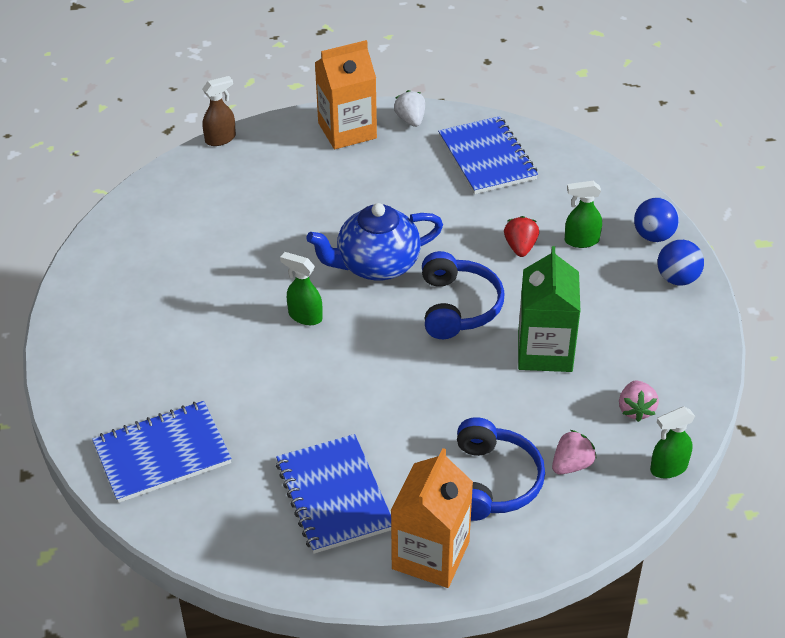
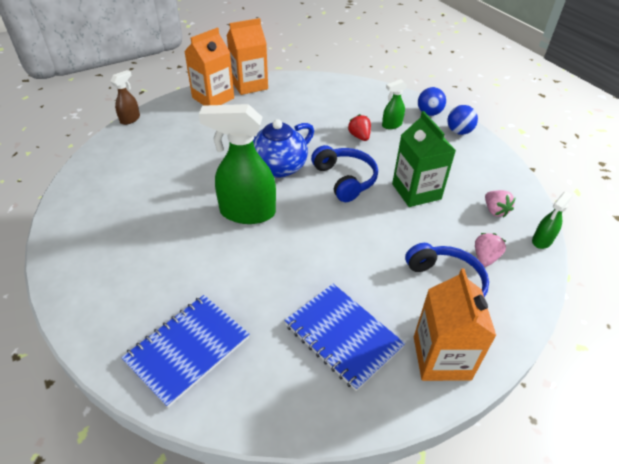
camera: 25 degrees left, 0 degrees up
green spray bottle [280,252,322,325] -> green spray bottle [199,104,276,224], size x2.04
white strawberry [394,90,425,127] -> orange carton [227,18,268,95]
blue notebook [438,116,538,194] -> none

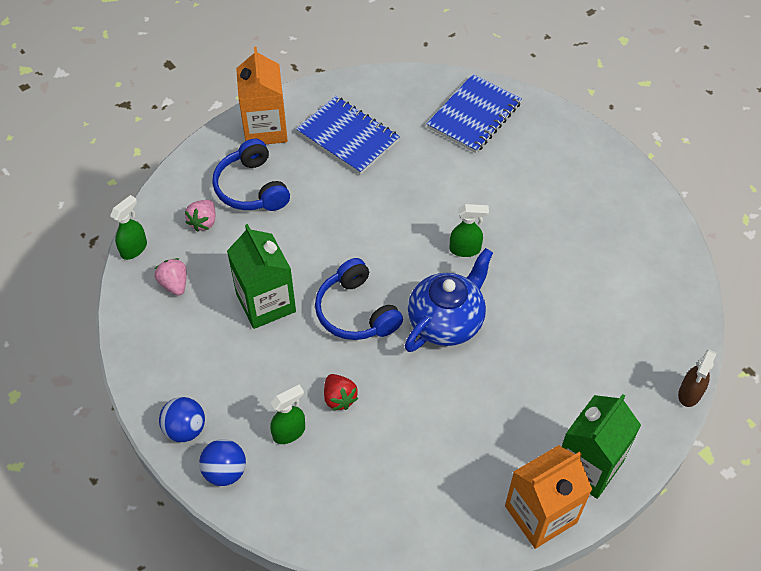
camera: 175 degrees right, 10 degrees up
orange carton [184,28,234,106] -> green carton [562,394,641,499]
green spray bottle [199,104,276,224] -> green spray bottle [450,204,489,257], size x0.49

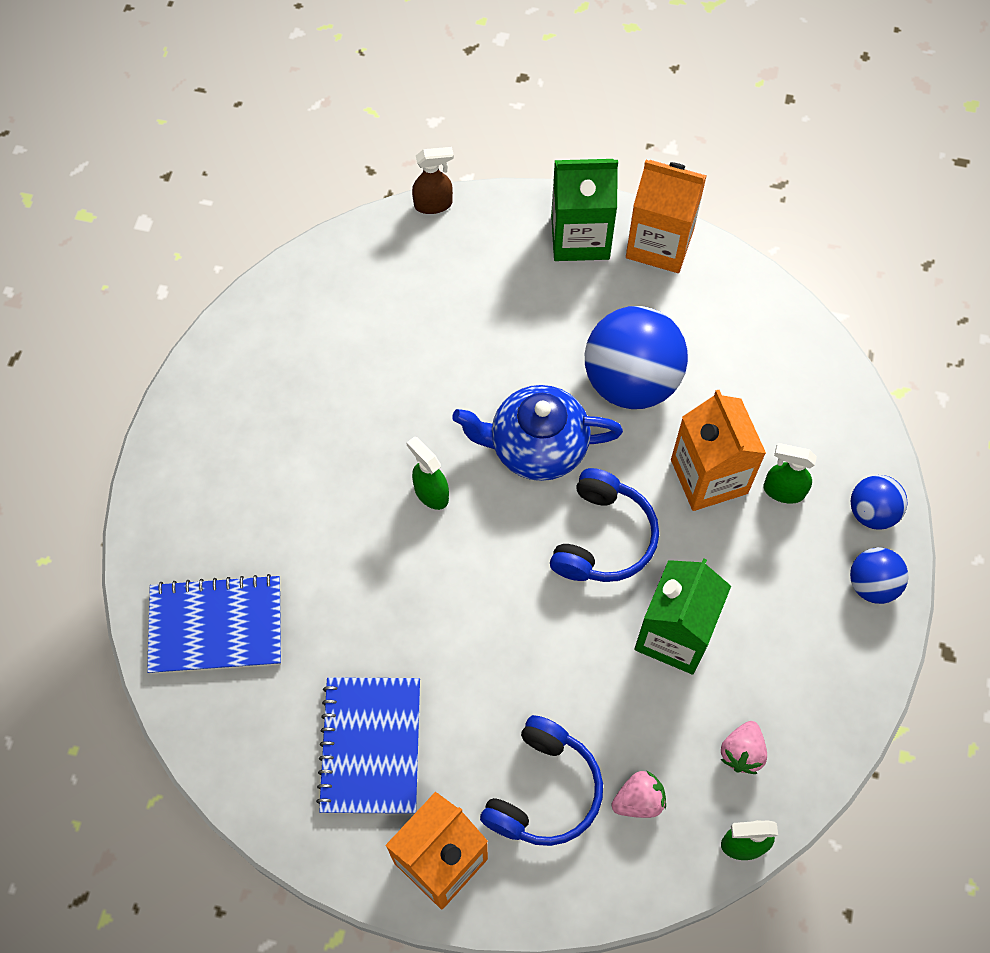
camera: 130 degrees left, 10 degrees up
red strawberry [324,374,358,410] -> orange carton [671,390,766,511]
none -> blue ball [585,306,688,409]

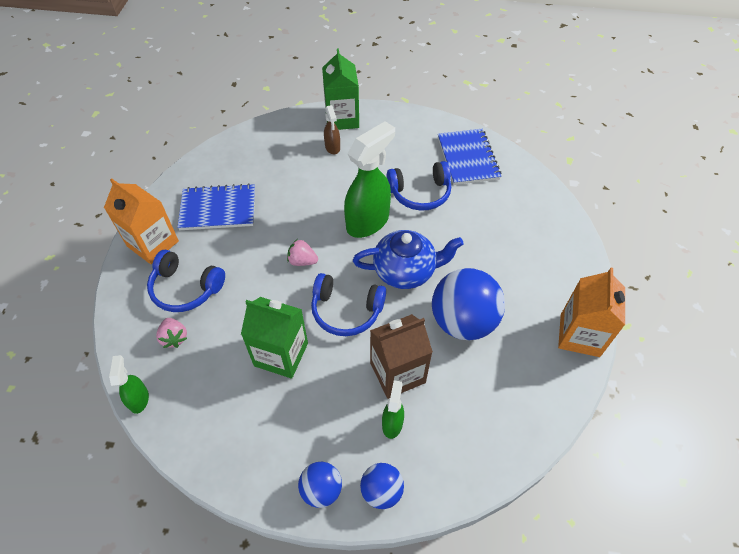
camera: 85 degrees right, 10 degrees down
blue notebook [147,574,281,674] -> blue notebook moved to [438,129,501,185]
green spray bottle [407,437,449,510] -> green spray bottle [344,121,395,238], size x2.04
brown spray bottle [412,147,454,214] -> brown spray bottle moved to [324,105,340,154]
blue teapot [452,385,623,481] -> blue teapot turned 90 degrees clockwise [353,230,464,289]
green carton [551,159,618,261] -> green carton moved to [322,48,359,130]
orange carton [671,390,766,511] -> brown carton [370,314,433,399]
pink strawberry [720,721,767,774] -> pink strawberry moved to [287,239,318,266]
none -> blue headphones [387,161,451,211]

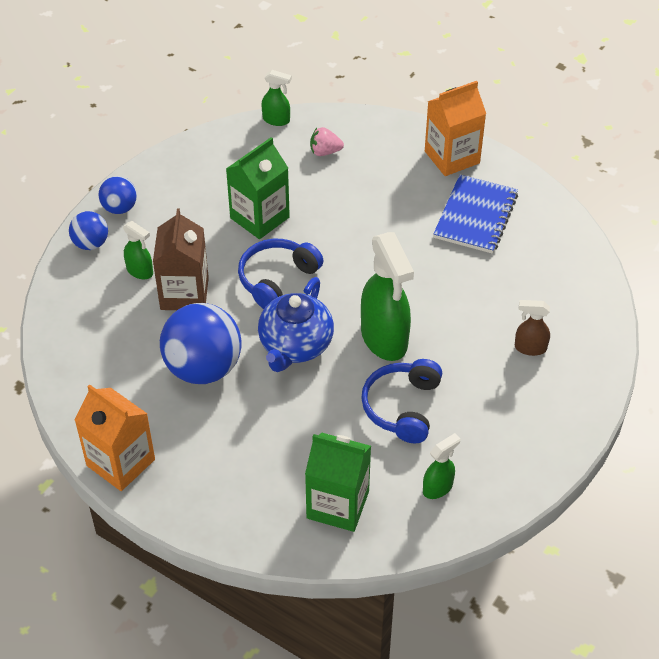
camera: 115 degrees right, 5 degrees down
blue headphones [147,250,225,312] -> none
pink strawberry [287,239,318,266] -> none
green carton [322,48,359,130] -> green carton moved to [305,433,371,532]
blue notebook [438,129,501,185] -> green spray bottle [423,433,460,499]

